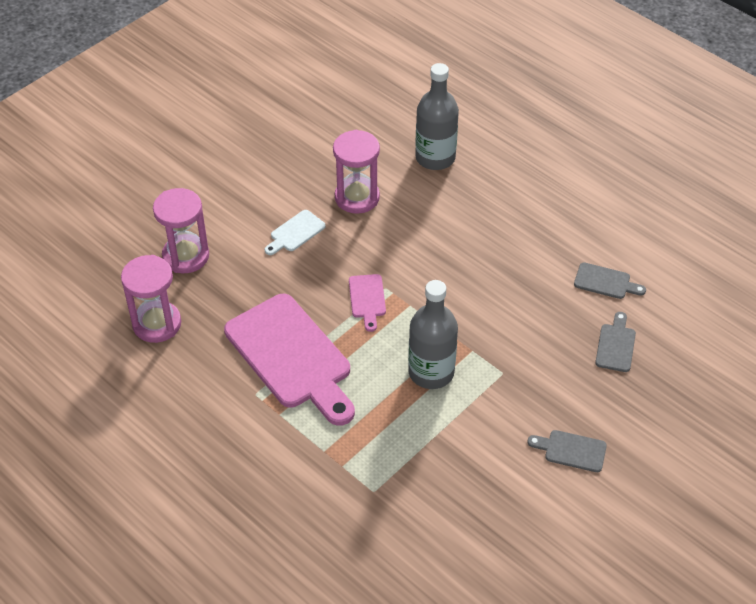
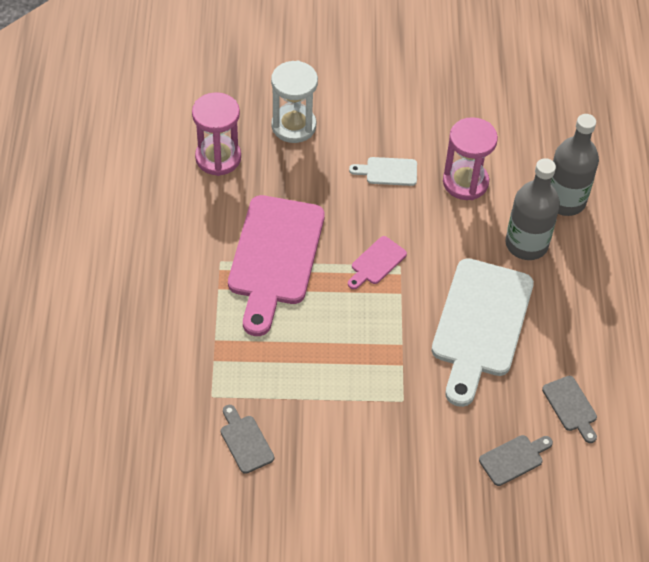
camera: 45 degrees right, 5 degrees up
pink hourglass [153,188,209,273] -> white hourglass [271,61,318,143]
grey bottle [408,280,458,389] -> grey bottle moved to [506,158,560,260]
grey cutting board [527,430,607,472] -> grey cutting board moved to [221,405,274,474]
none -> white cutting board [432,258,534,407]

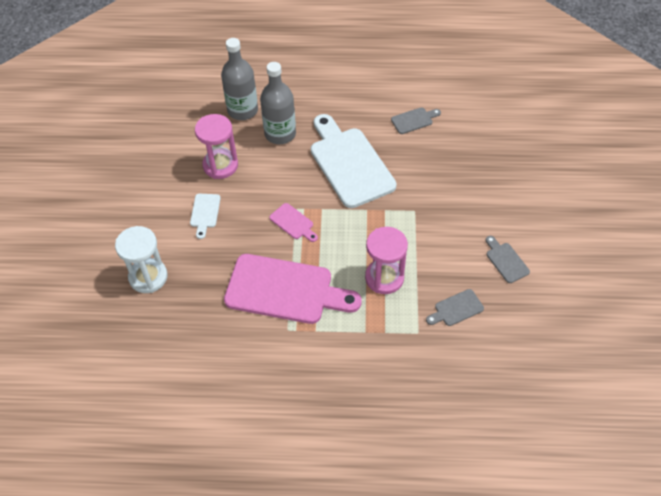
camera: 85 degrees left, 0 degrees up
pink hourglass [192,92,241,176] -> pink hourglass moved to [365,227,408,294]
white cutting board [432,258,534,407] -> white cutting board turned 135 degrees counterclockwise [311,114,397,208]
grey cutting board [479,435,553,486] -> grey cutting board moved to [486,236,530,283]

